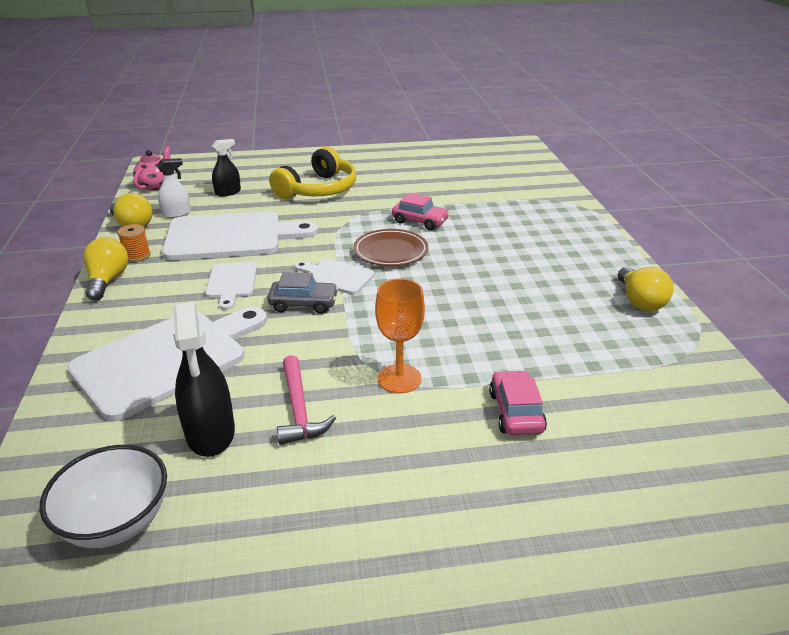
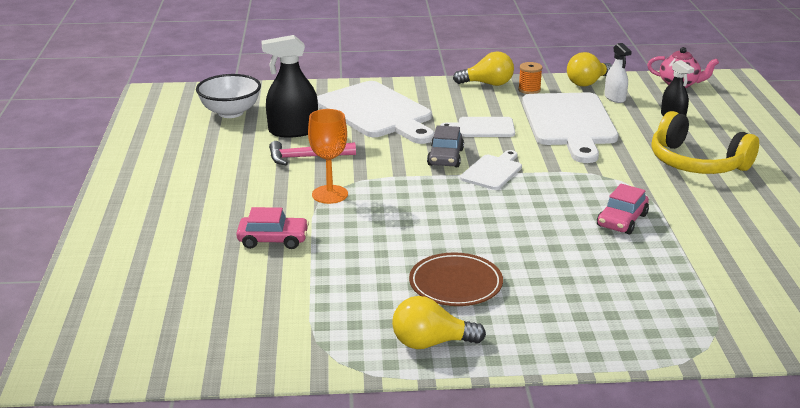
camera: 95 degrees right, 5 degrees down
brown plate [353,229,428,266] -> brown plate moved to [409,252,503,306]

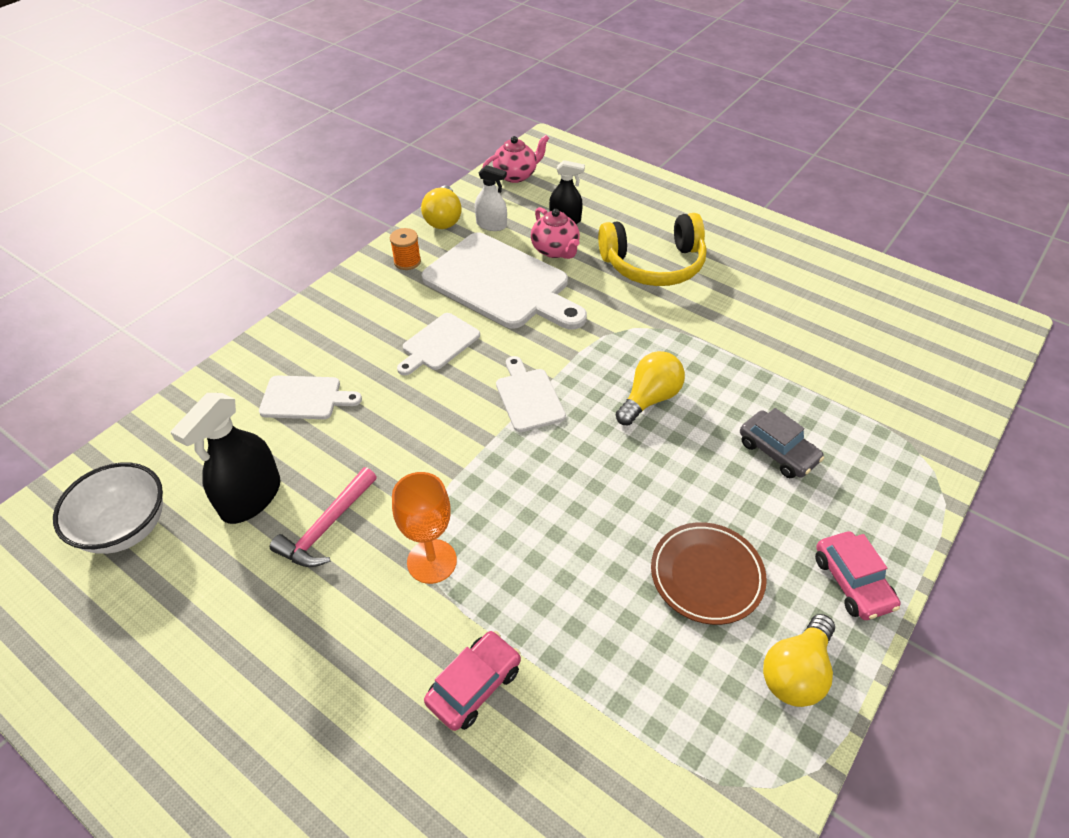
camera: 50 degrees left, 20 degrees up
white cutting board [317,81,434,144] -> white cutting board [259,375,362,419], size x0.50
grey car [427,125,464,167] -> grey car moved to [740,408,824,478]
yellow light bulb [453,51,514,86] -> yellow light bulb moved to [616,351,685,425]
pink car [597,184,649,234] -> pink car moved to [815,531,901,620]
none -> pink teapot [531,207,580,259]

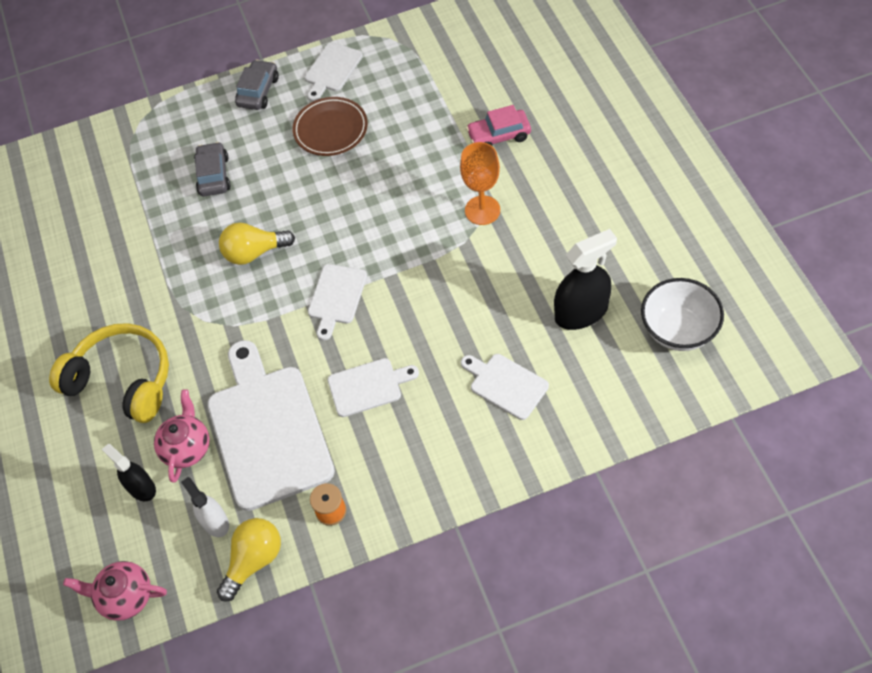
camera: 140 degrees left, 10 degrees up
pink hammer [270,467,377,567] -> none
yellow light bulb [763,614,835,707] -> white cutting board [305,42,363,101]
pink car [815,531,901,620] -> grey car [235,60,279,110]

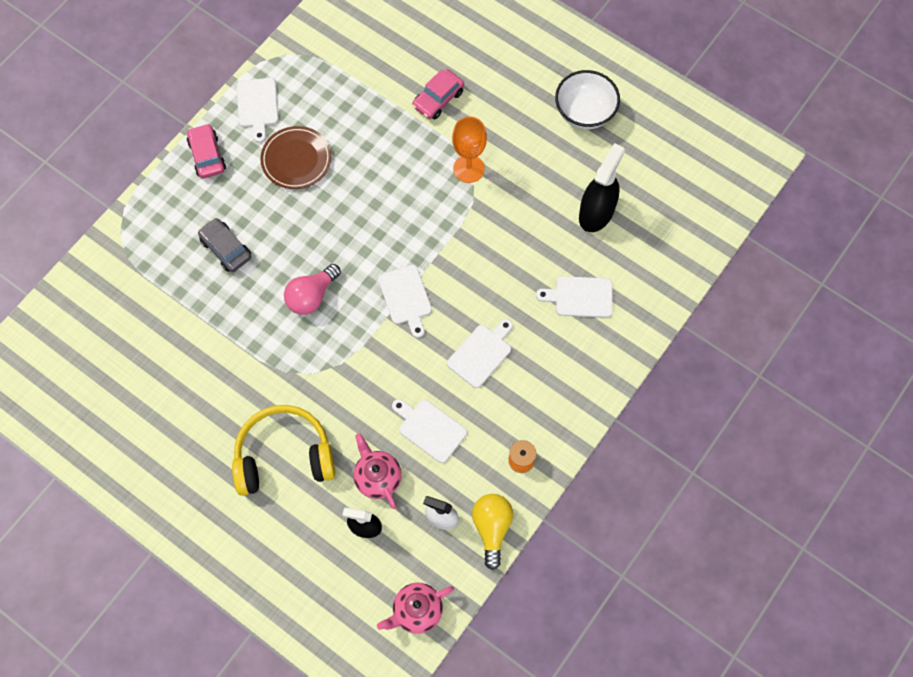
camera: 40 degrees left, 10 degrees up
white cutting board [207,340,335,511] -> white cutting board [392,399,467,463], size x0.50
yellow light bulb [219,222,295,265] -> pink light bulb [284,264,341,315]
grey car [235,60,279,110] -> pink car [187,124,226,178]
white bowl [641,278,724,351] -> white bowl moved to [555,70,620,129]

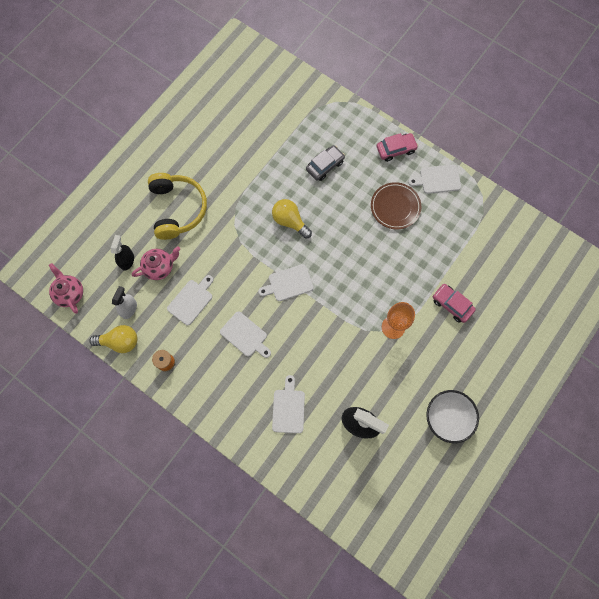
camera: 90 degrees right, 5 degrees up
pink light bulb [284,264,341,315] -> yellow light bulb [272,199,312,239]

